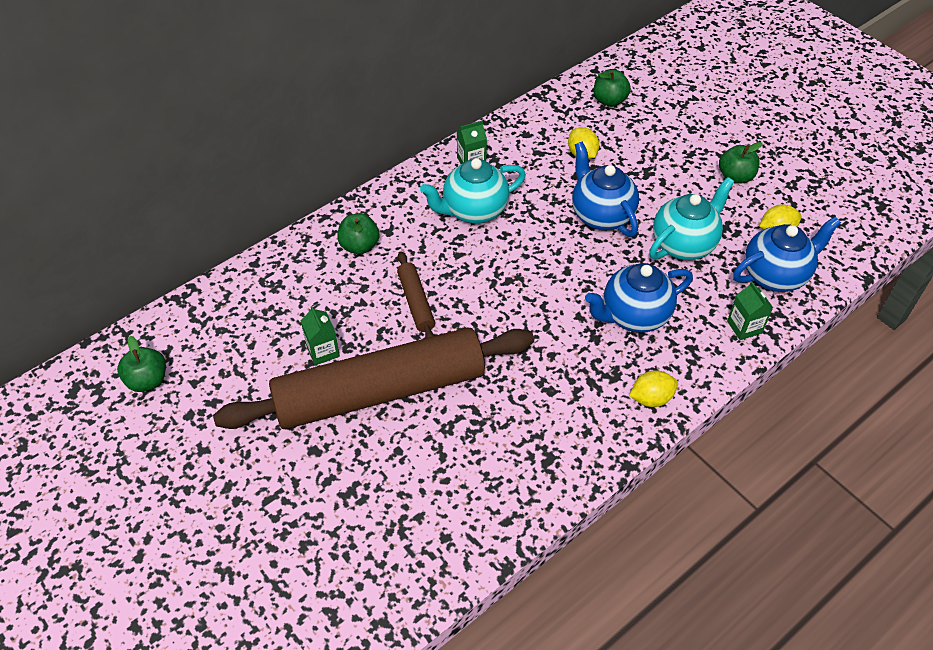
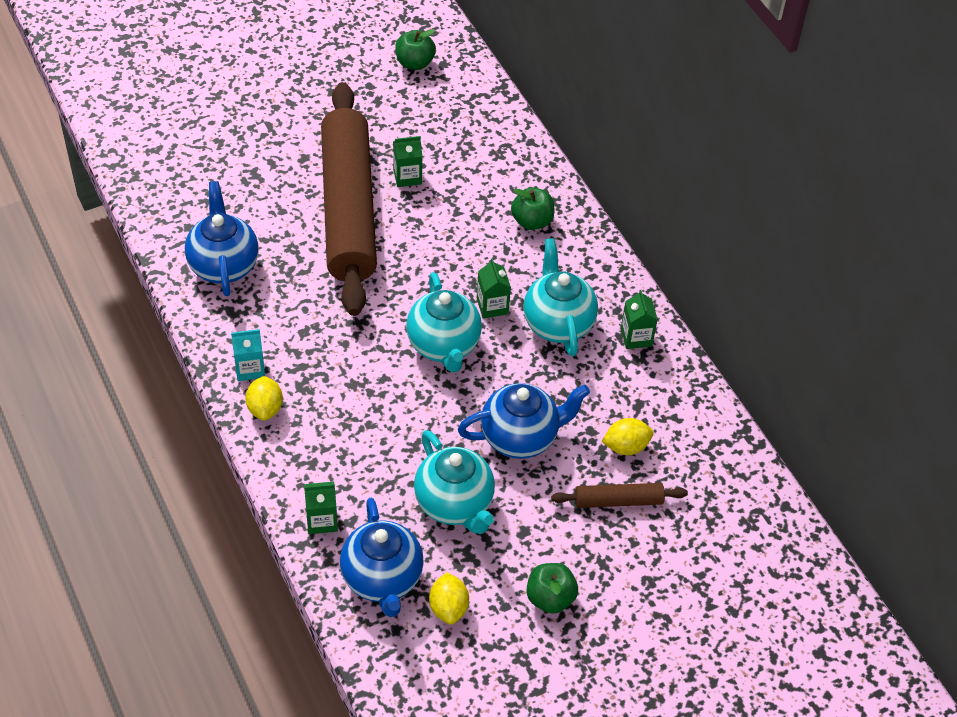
camera: 100 degrees right, 0 degrees up
brown rolling pin [397,251,435,338] -> brown rolling pin moved to [551,483,688,508]
blue teapot [585,263,693,333] -> blue teapot moved to [185,181,259,296]
green apple [594,70,631,107] -> none
none -> turquoise carton [231,329,265,381]
none -> turquoise teapot [406,272,482,372]
none -> green carton [477,258,511,319]

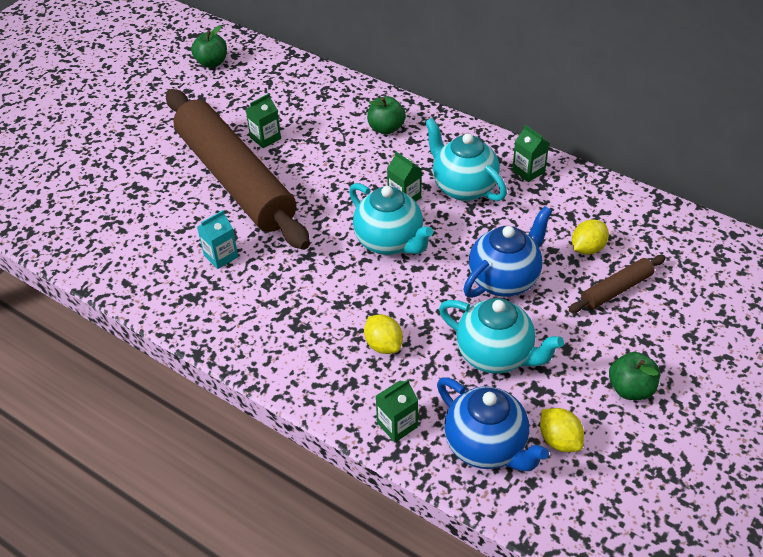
camera: 25 degrees left, 5 degrees down
blue teapot [185,181,259,296] -> none
turquoise carton [231,329,265,381] -> turquoise carton moved to [197,210,238,269]
yellow lemon [245,376,283,421] -> yellow lemon moved to [364,314,403,354]

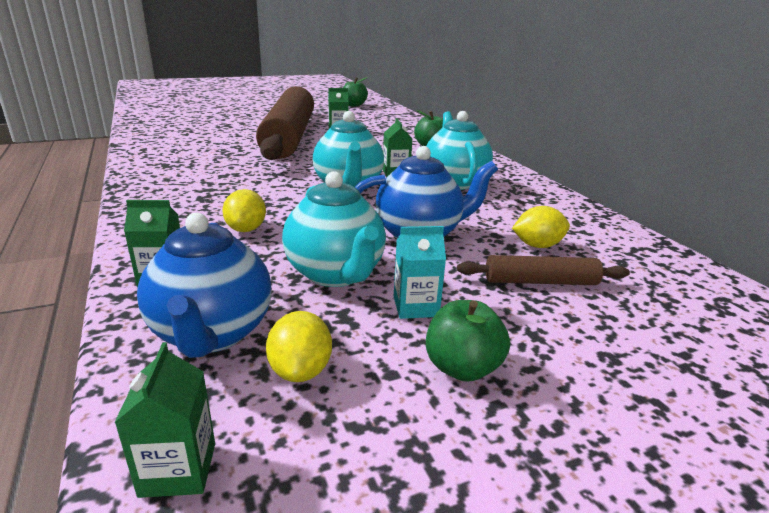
camera: 30 degrees right, 20 degrees down
turquoise carton [197,210,238,269] -> turquoise carton moved to [394,226,446,319]
green carton [512,125,549,182] -> green carton moved to [114,342,215,498]

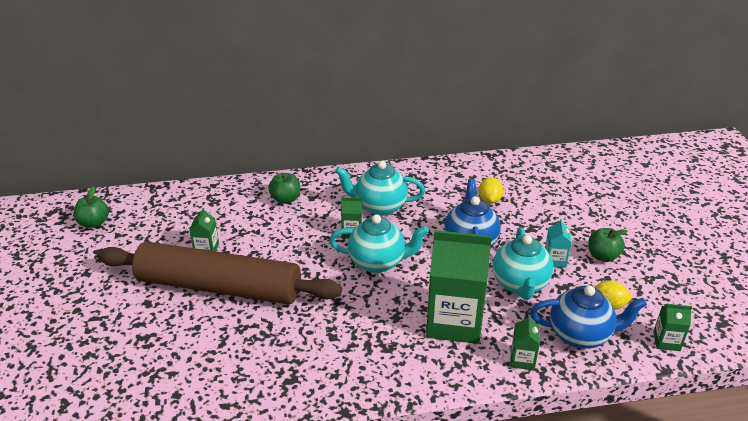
camera: 75 degrees left, 10 degrees up
yellow lemon [222,189,266,232] -> green carton [426,230,492,344]
turquoise teapot [282,171,386,287] -> turquoise teapot turned 105 degrees clockwise [493,227,553,300]
brown rolling pin [457,255,630,285] -> none

